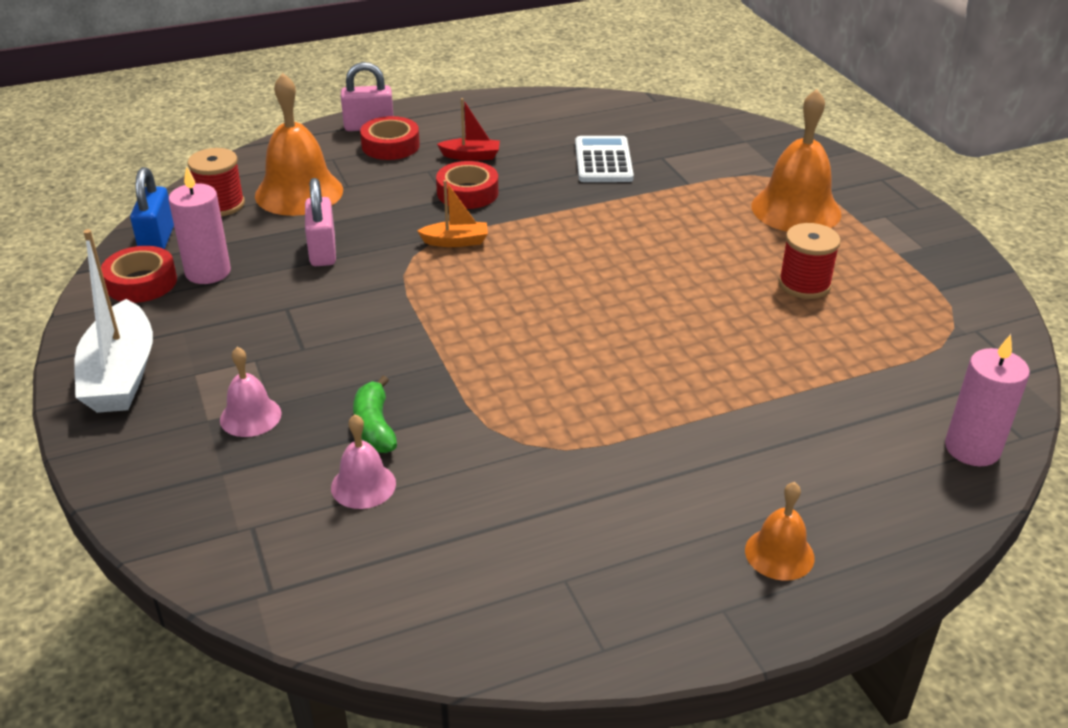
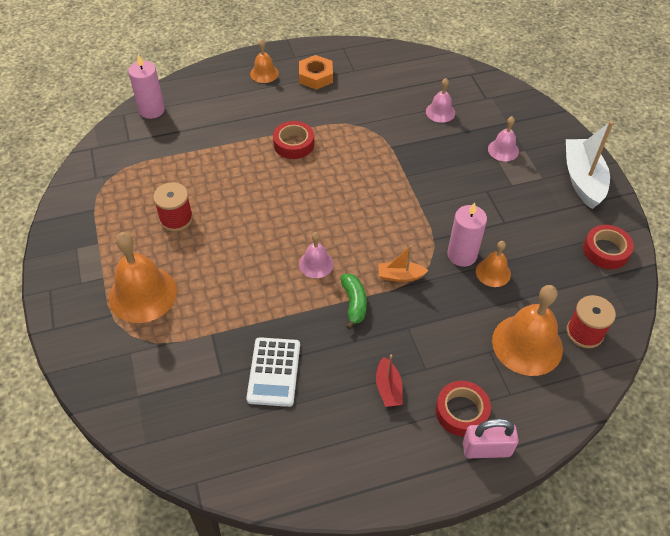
camera: 175 degrees left, 15 degrees up
blue padlock [130,167,174,249] -> none
pink candle [169,166,231,284] -> pink candle moved to [447,202,487,267]
pink padlock [305,178,336,266] -> orange bell [476,241,511,287]
green banana [353,376,397,453] -> green banana moved to [341,274,367,329]
red tape [436,161,498,209] -> red tape moved to [273,121,314,159]
red boat [437,98,500,161] -> red boat turned 105 degrees counterclockwise [376,354,403,407]
none -> orange nut [299,55,333,90]
none -> pink bell [299,232,334,278]

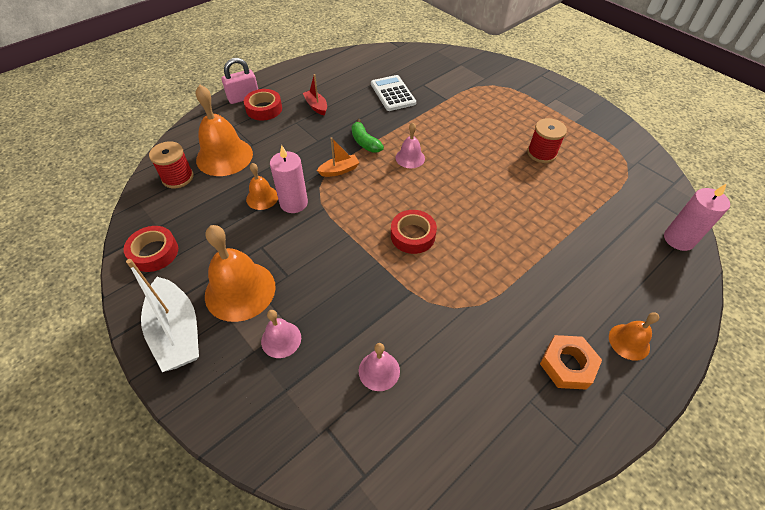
camera: 155 degrees right, 0 degrees up
orange bell [109,232,177,323] -> orange bell moved to [205,225,276,322]
red tape [273,121,314,159] -> red tape moved to [391,210,437,254]

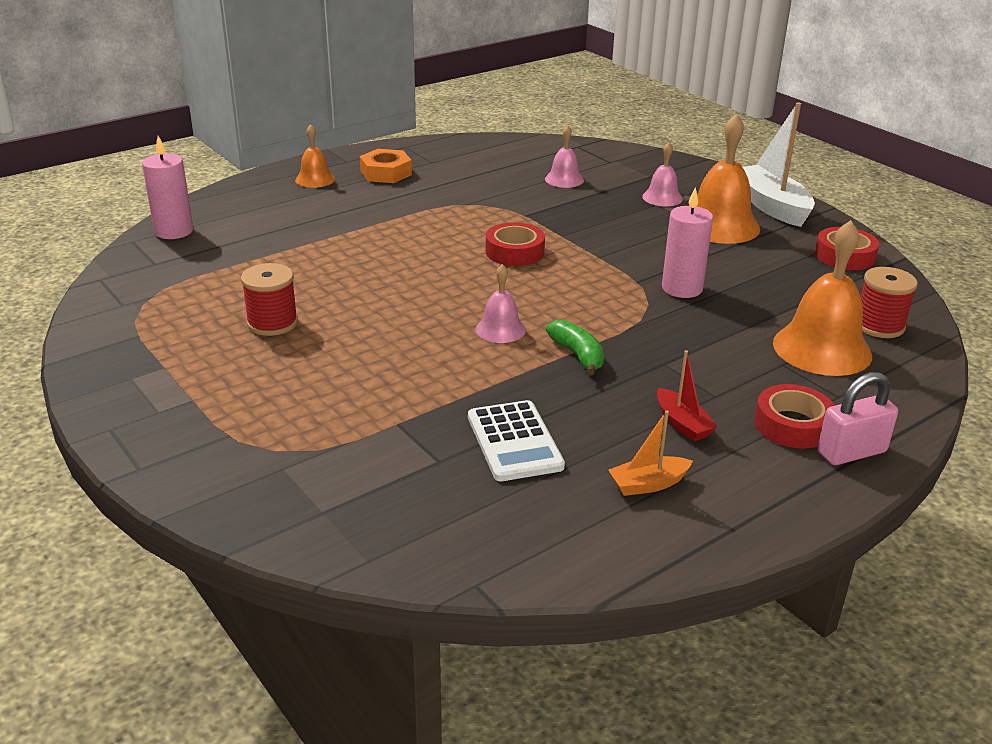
camera: 175 degrees left, 20 degrees down
orange bell [246,163,278,210] -> none
orange boat [317,137,360,177] -> orange boat moved to [608,411,693,496]

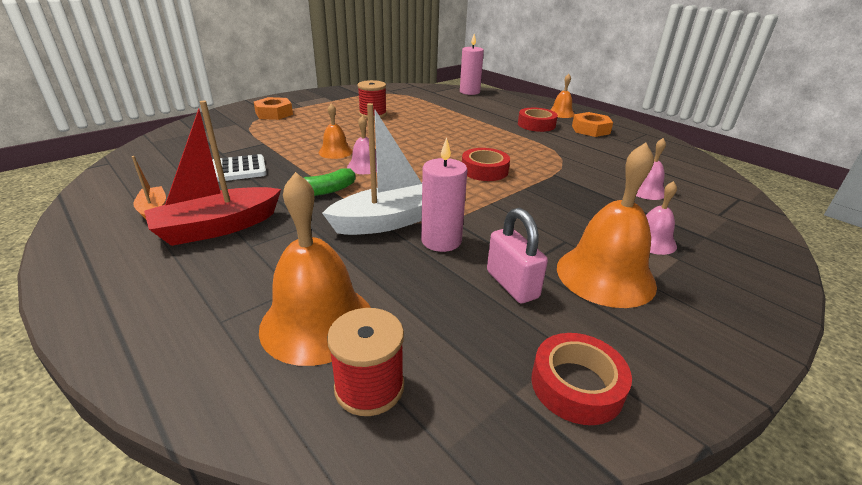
camera: 85 degrees right, 0 degrees up
red boat [657,350,718,441] -> red boat [144,101,281,246], size x1.93
white boat [743,102,815,227] -> white boat moved to [322,103,422,235]
red tape [754,384,835,449] -> red tape moved to [518,108,558,132]
pink padlock [817,372,898,465] -> pink padlock moved to [487,208,548,303]
none -> orange nut [254,97,293,120]
none -> orange bell [319,103,353,159]

